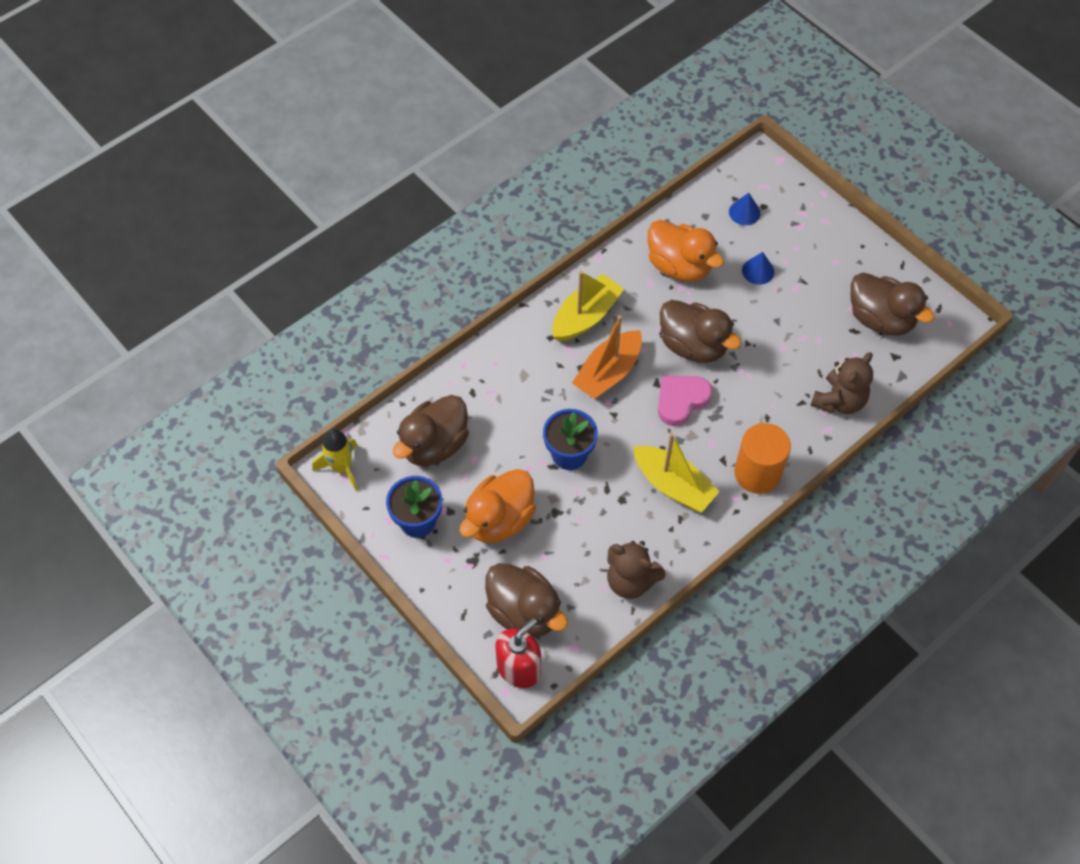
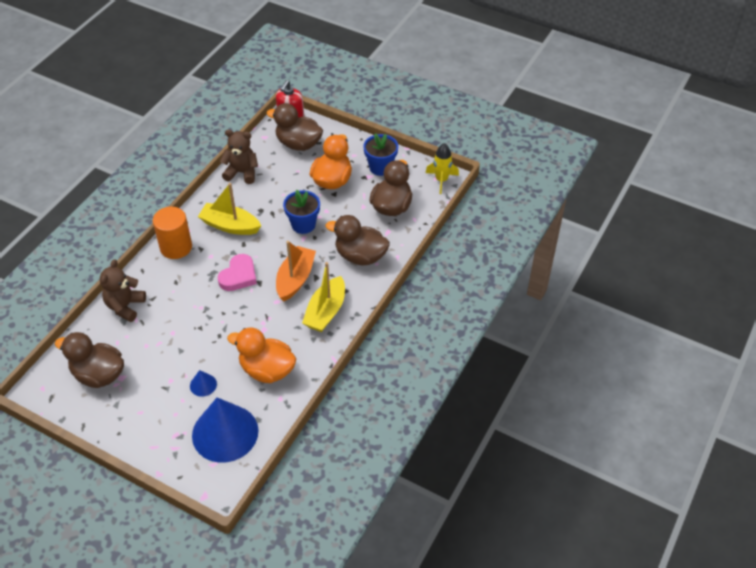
camera: 160 degrees right, 10 degrees down
brown duck [660,300,741,363] -> brown duck moved to [326,215,390,265]
blue cone [729,193,761,225] -> blue cone [192,398,258,463], size x2.37

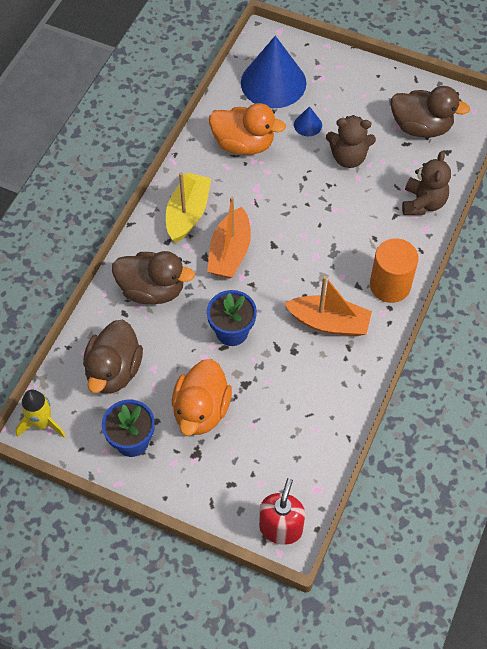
camera: 175 degrees right, 10 degrees up
yellow boat [198,183,261,235] -> orange boat [284,276,372,336]
pink heart [218,254,257,291] -> none
brown teddy bear [220,130,258,184] -> brown teddy bear moved to [326,115,376,168]
brown duck [267,103,323,151] -> none

